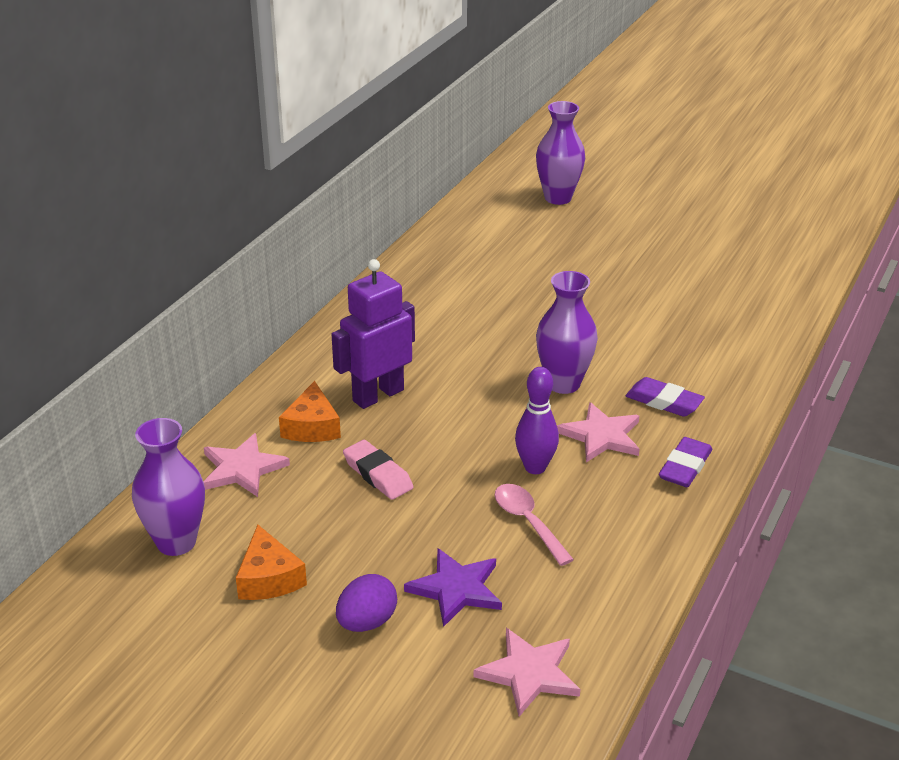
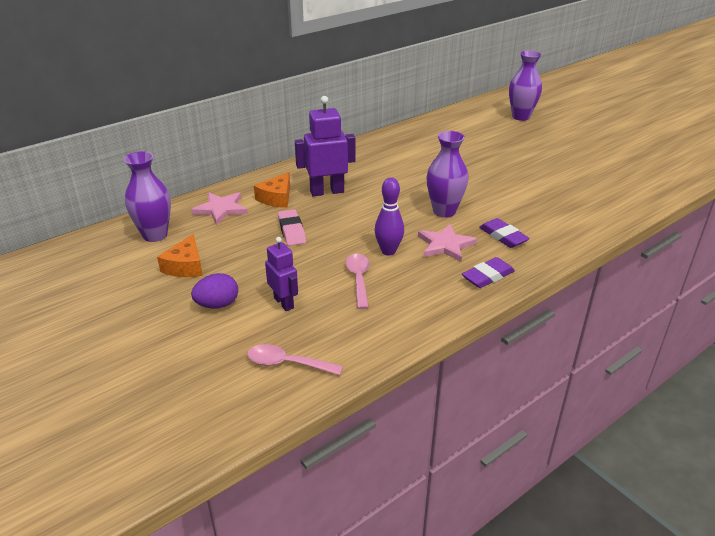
camera: 25 degrees right, 0 degrees up
purple star [404,548,502,627] -> purple robot [265,237,298,311]
pink star [474,628,580,717] -> pink spoon [247,344,343,375]

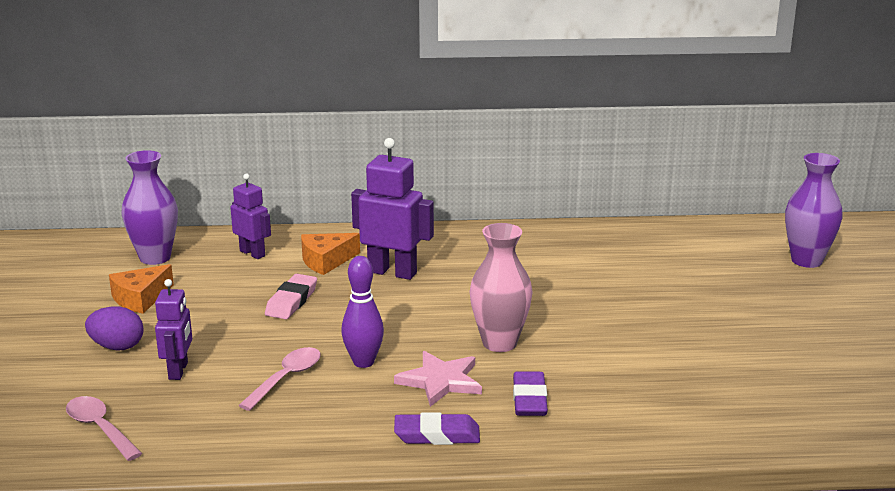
camera: 35 degrees right, 10 degrees down
pink star [191,192,248,225] -> purple robot [230,173,271,259]
purple vase [426,131,469,218] -> pink vase [469,223,532,352]

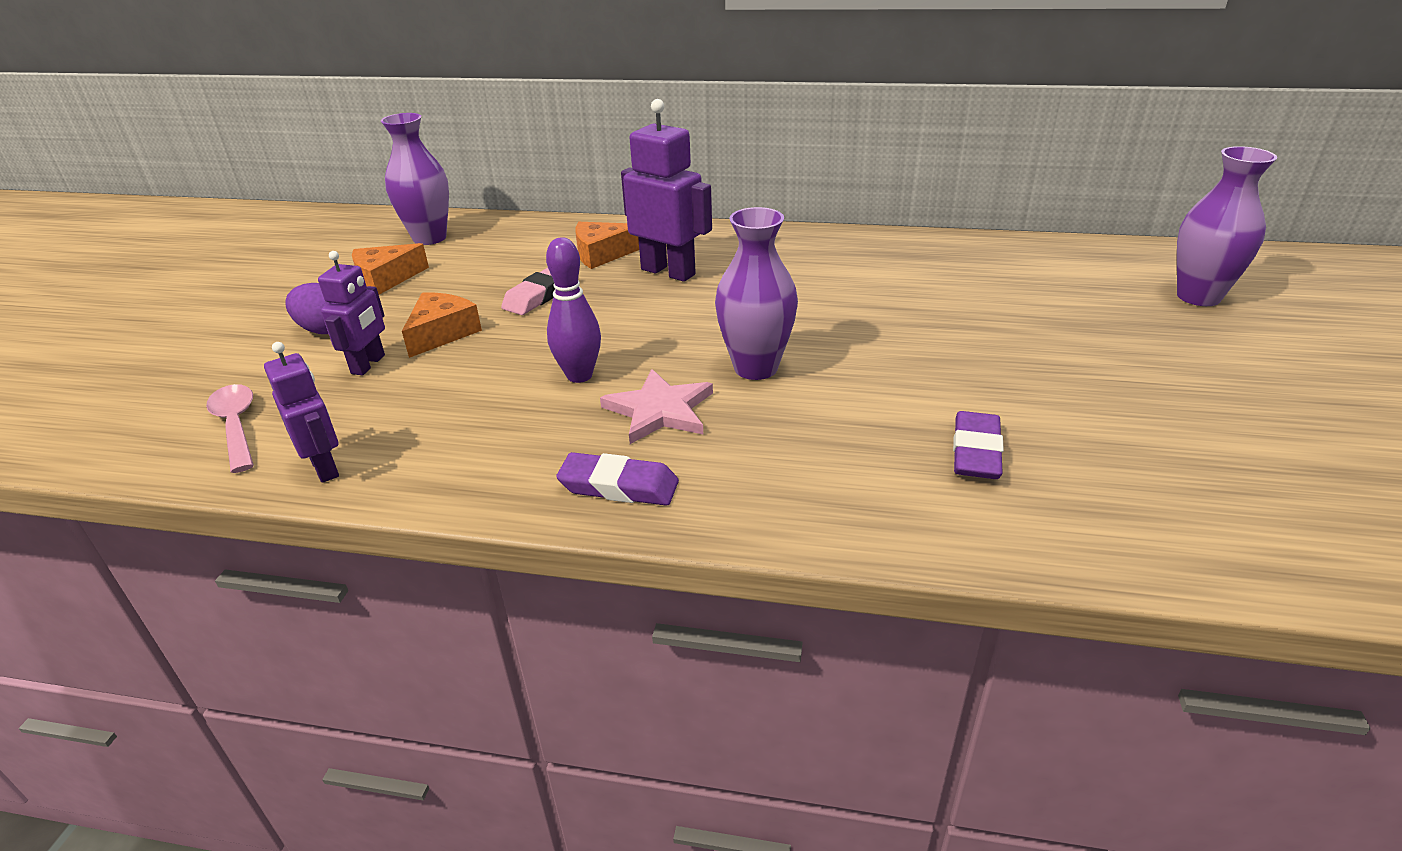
camera: 15 degrees right, 10 degrees up
purple robot [230,173,271,259] -> purple robot moved to [264,342,339,483]
pink spoon [238,347,321,411] -> none
pink vase [469,223,532,352] -> purple vase [715,207,798,380]
purple eraser [513,371,548,416] -> purple eraser moved to [953,411,1004,479]
none -> orange cheese [402,293,482,358]

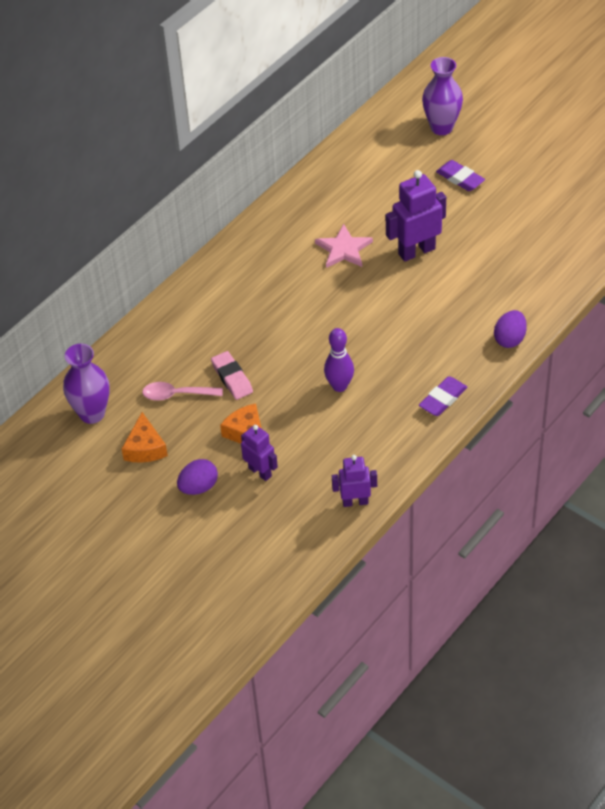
camera: 60 degrees left, 15 degrees up
pink spoon [206,384,254,473] -> pink spoon moved to [142,382,223,401]
orange cheese [575,222,639,269] -> none
pink star [600,369,713,444] -> pink star moved to [315,224,373,268]
purple robot [621,99,712,282] -> purple robot moved to [386,170,446,262]
purple vase [715,207,798,380] -> none
purple eraser [953,411,1004,479] -> purple eraser moved to [436,160,485,191]
none -> purple egg [494,310,527,348]

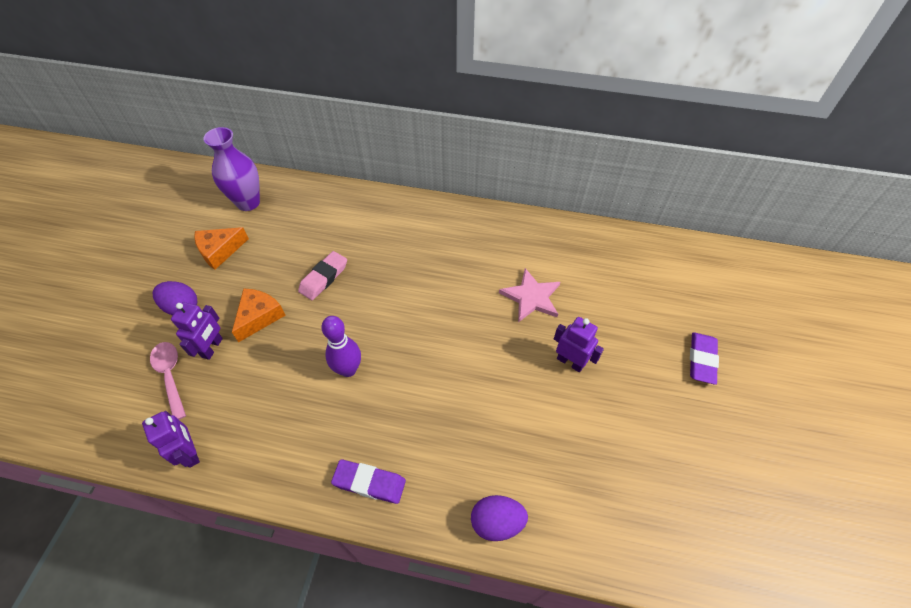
camera: 60 degrees right, 5 degrees up
pink spoon [142,382,223,401] -> pink spoon moved to [150,342,186,420]
purple robot [386,170,446,262] -> purple robot [554,317,604,372], size x0.62
purple vase [422,57,463,135] -> none

